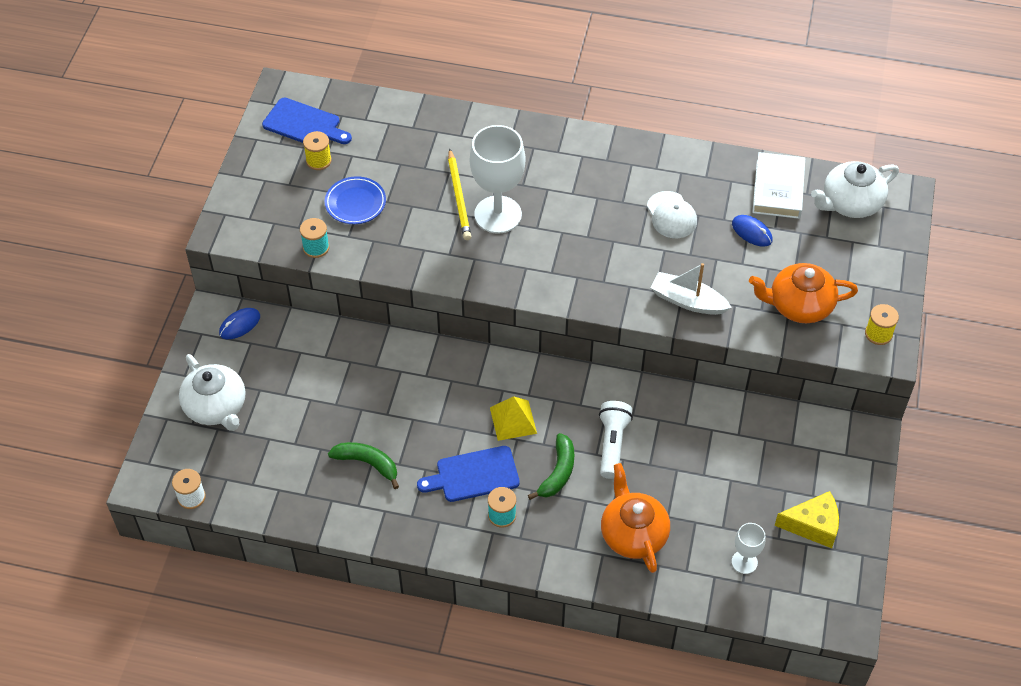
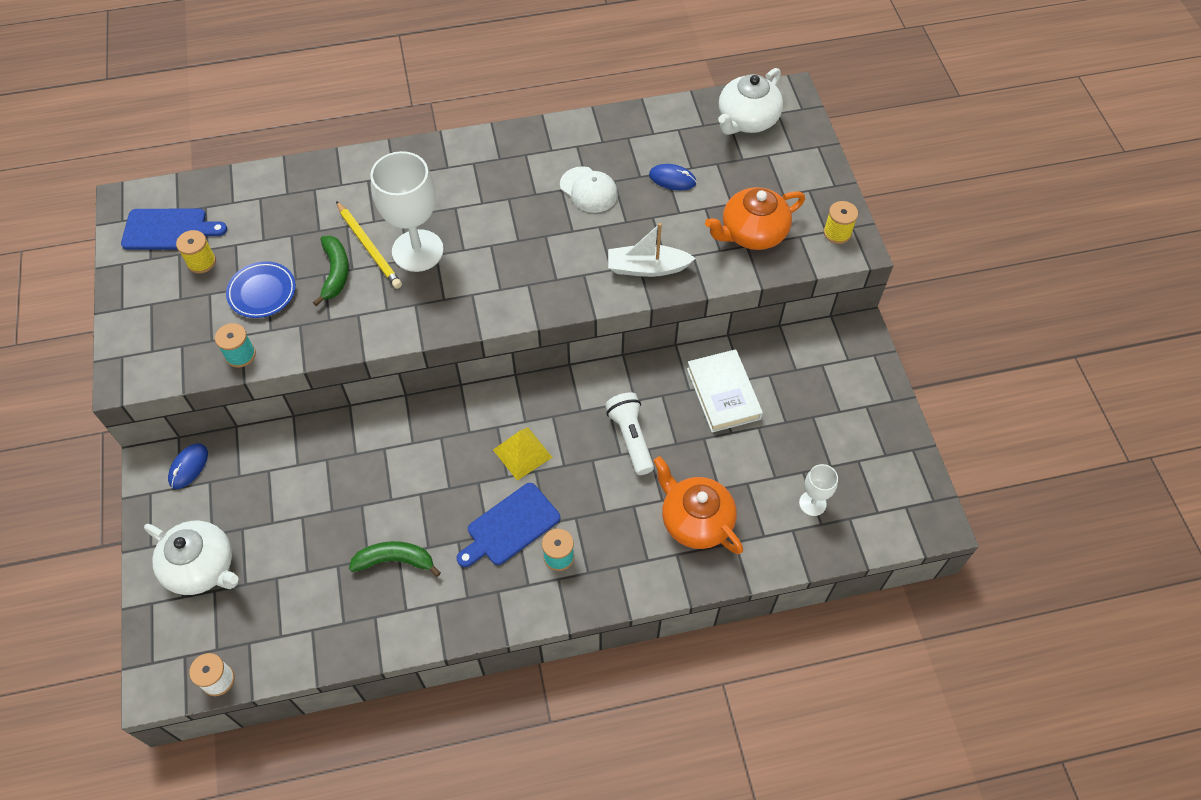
camera: 25 degrees left, 5 degrees up
green banana [528,433,574,500] -> green banana moved to [313,236,349,306]
white book [752,152,805,219] -> white book moved to [687,349,763,433]
yellow cheese [774,491,839,548] -> none

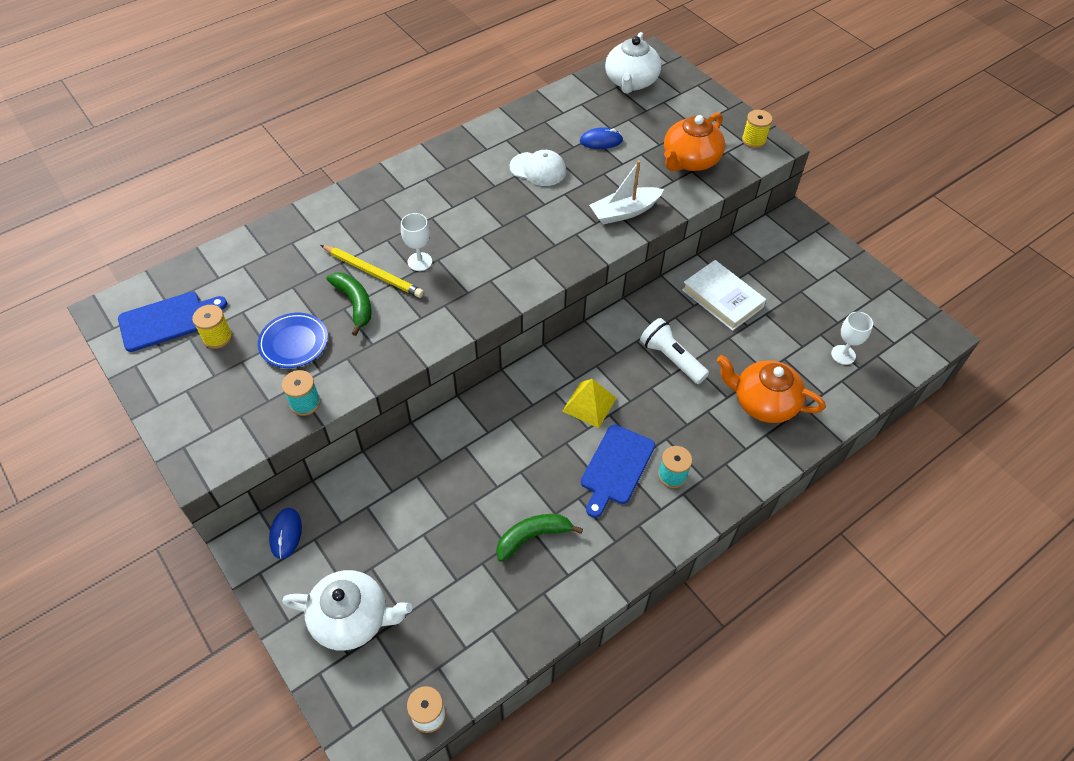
camera: 25 degrees left, 5 degrees down
white goblet [370,151,444,272] -> white goblet [401,213,432,271], size x0.50

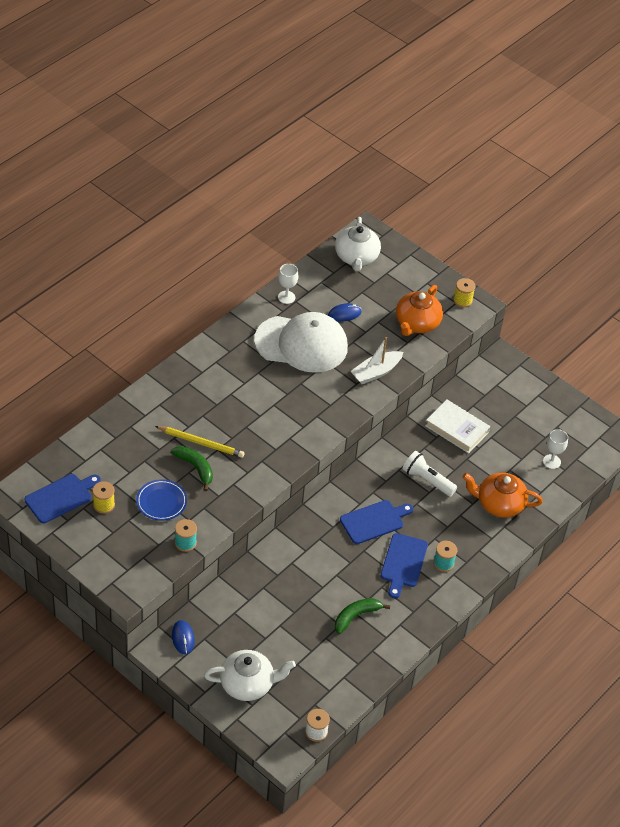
camera: 15 degrees left, 5 degrees down
white goblet [401,213,432,271] -> white goblet moved to [278,264,298,304]
white cap [510,150,566,186] -> white cap [254,312,348,373], size x2.05
yellow pyramid [562,379,617,428] -> blue cutting board [340,500,413,544]

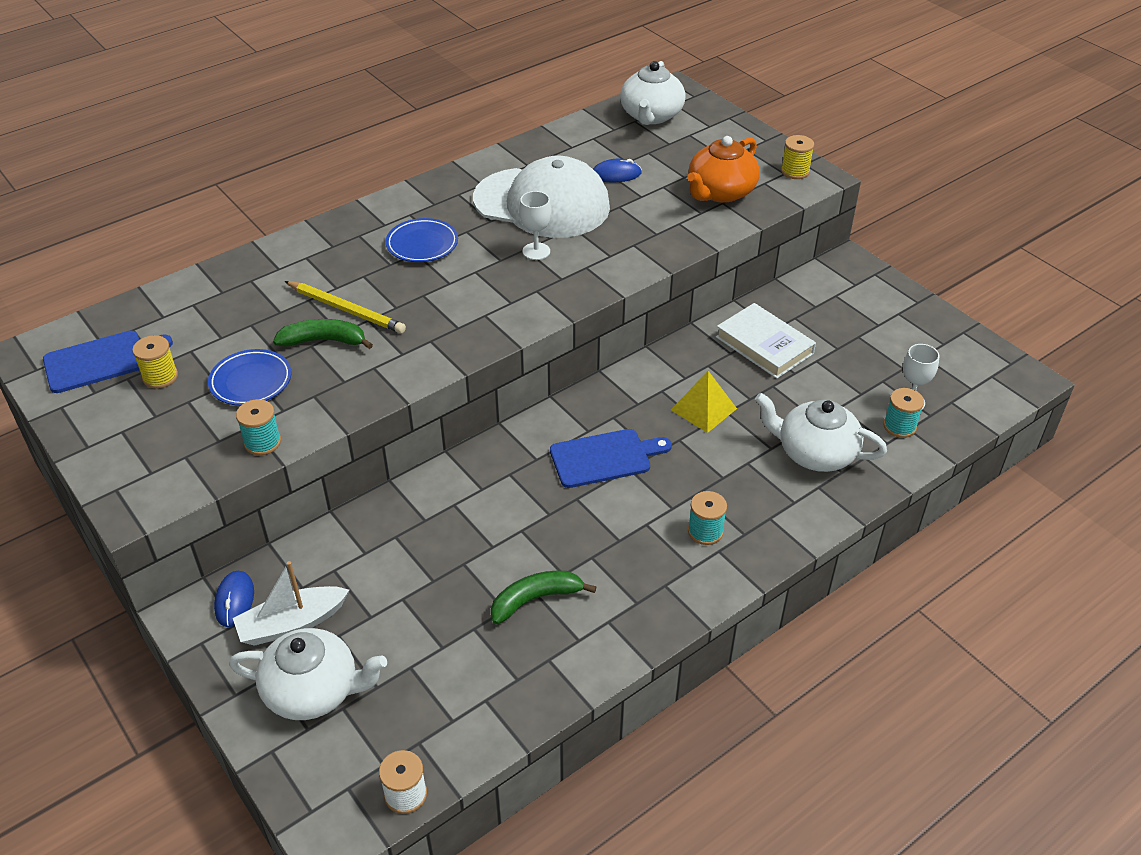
camera: 15 degrees right, 5 degrees down
green banana [171,446,213,491] -> green banana turned 60 degrees counterclockwise [273,319,373,349]
white goblet [278,264,298,304] -> white goblet moved to [519,191,552,260]
white boat [350,337,403,384] -> white boat moved to [233,561,349,646]
blue cutting board [381,533,428,599] -> none
white flashlight [403,451,457,497] -> yellow pyramid [671,371,737,433]
orange teapot [462,473,543,518] -> white teapot [755,393,887,472]
none -> blue plate [386,218,458,262]
none -> turquoise spool [883,388,924,438]

